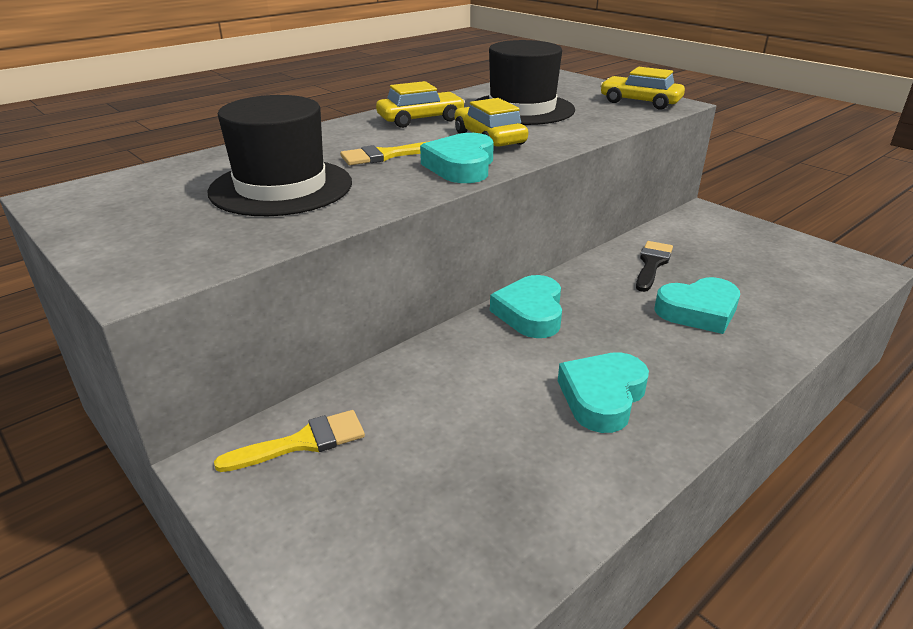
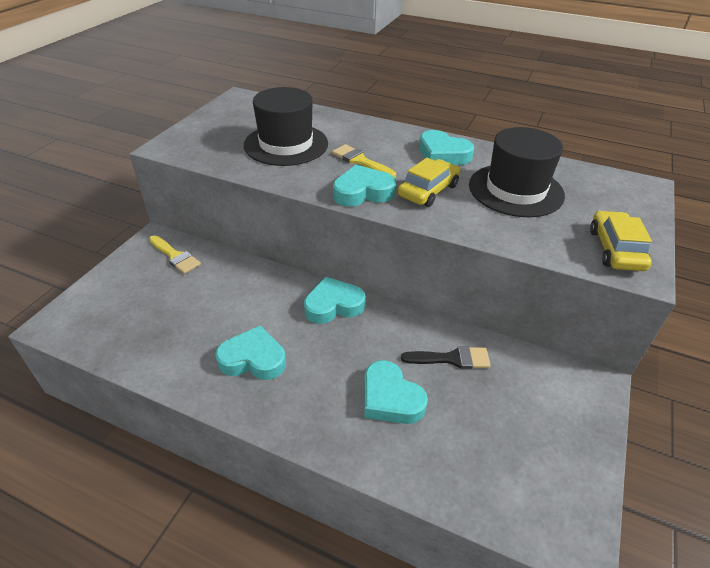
camera: 65 degrees right, 10 degrees up
yellow car [376,81,465,128] -> turquoise heart [419,130,474,165]

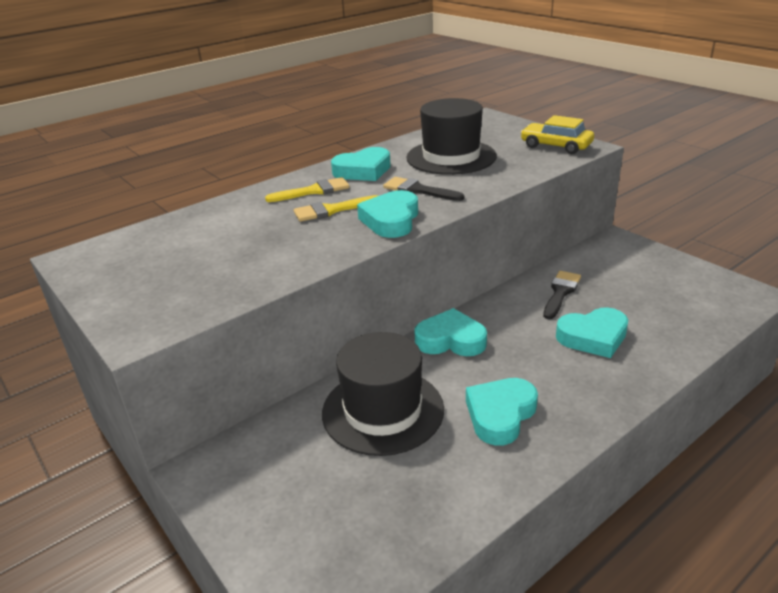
camera: 60 degrees left, 10 degrees down
yellow brush [149,235,201,274] -> yellow brush moved to [265,177,350,202]
black hat [244,87,328,166] -> black hat moved to [322,332,444,456]
turquoise heart [304,277,366,324] -> turquoise heart turned 90 degrees clockwise [414,308,487,356]
yellow car [398,158,461,207] -> black brush [383,177,464,201]

